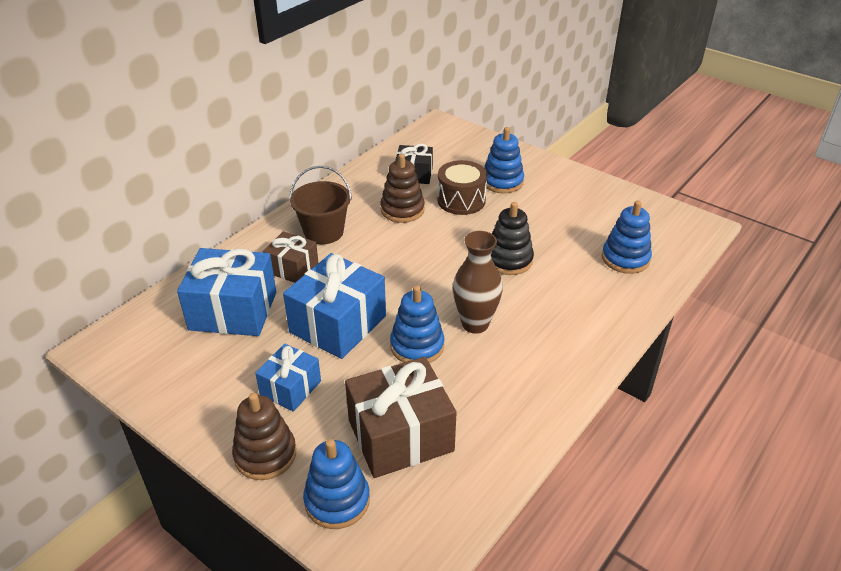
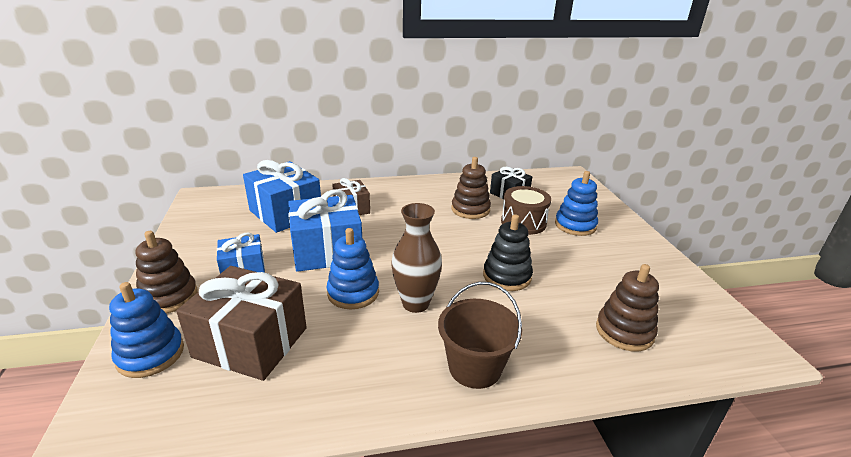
camera: 40 degrees right, 10 degrees down
brown bucket [289,166,352,244] -> brown bucket moved to [438,282,522,389]
blue stacking toy [602,200,652,274] -> brown stacking toy [596,264,659,351]

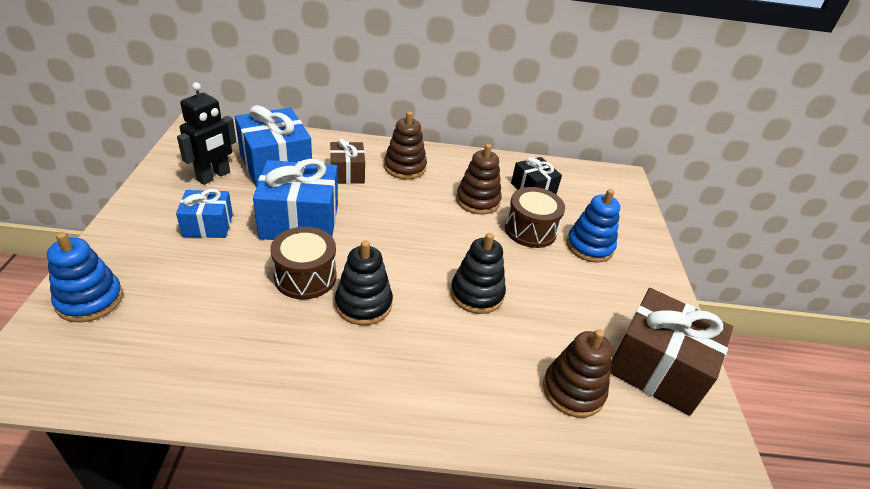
camera: 10 degrees right, 10 degrees up
brown stacking toy [136,231,198,314] -> brown stacking toy moved to [384,111,427,179]
brown gift [176,266,307,381] -> brown gift moved to [610,288,733,416]
blue stacking toy [327,228,379,309] -> brown drum [271,227,337,300]
brown vase [391,203,442,313] -> black stacking toy [335,241,393,325]
brown bucket [438,282,522,389] -> none
none -> black robot [177,82,237,185]

